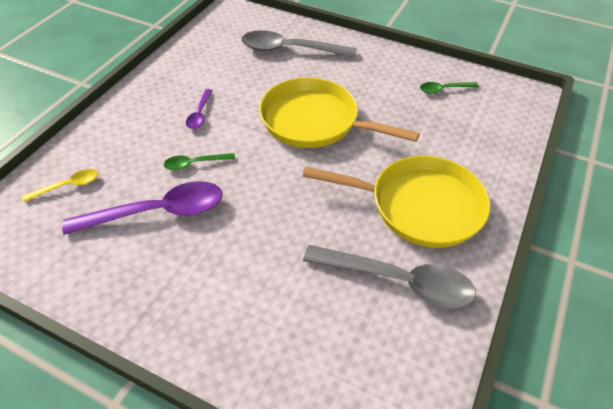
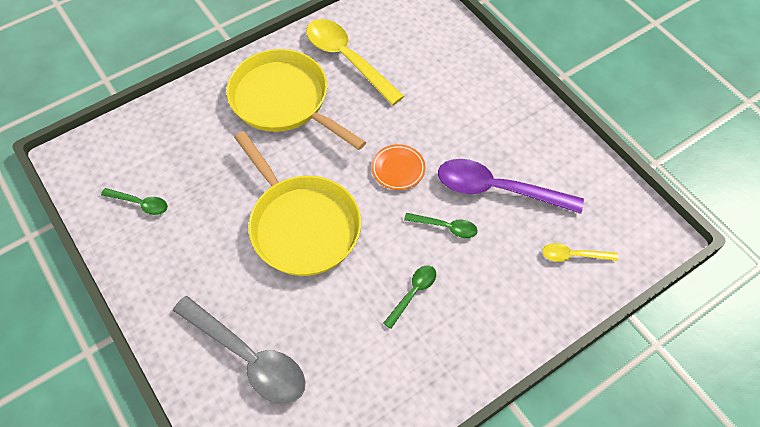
camera: 150 degrees left, 10 degrees up
purple spoon [186,89,213,129] -> green spoon [383,265,436,329]
grey spoon [303,245,476,309] -> yellow spoon [306,19,404,105]
none -> orange plate [371,144,426,190]

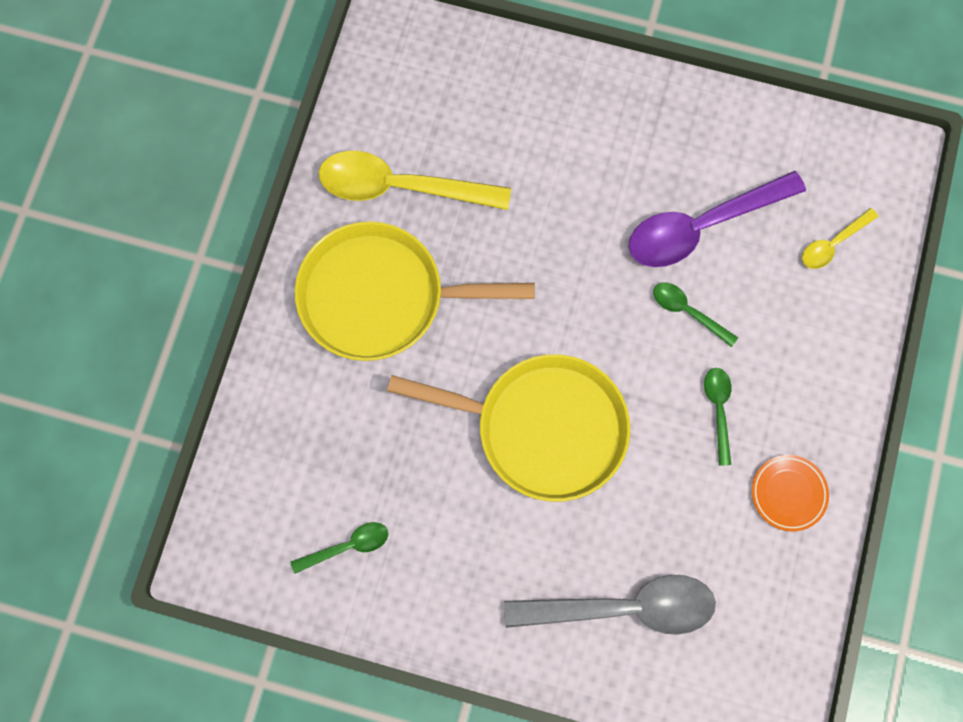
camera: 40 degrees left, 15 degrees up
orange plate [371,144,426,190] -> orange plate moved to [752,455,829,532]
green spoon [404,213,478,238] -> green spoon turned 120 degrees counterclockwise [653,283,738,347]

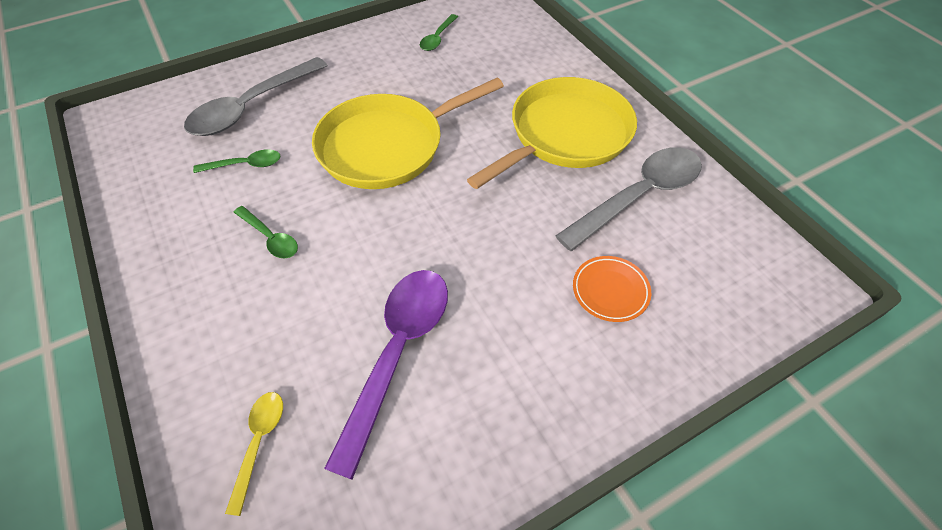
camera: 135 degrees right, 20 degrees down
yellow spoon [319,151,511,210] -> grey spoon [556,147,702,251]
green spoon [653,283,738,347] -> green spoon moved to [193,149,281,173]
orange plate [752,455,829,532] -> orange plate moved to [573,256,651,322]

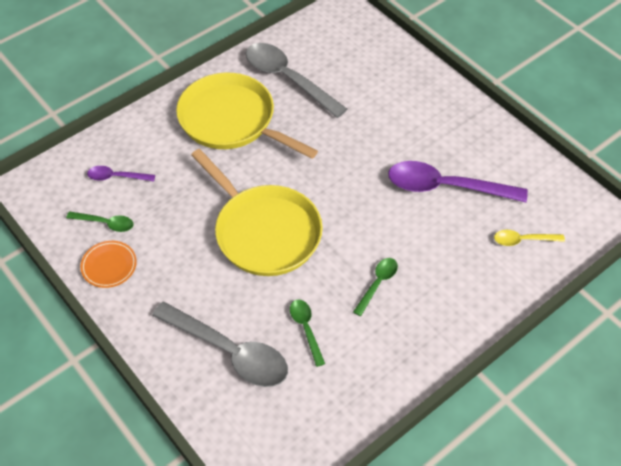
camera: 100 degrees left, 0 degrees up
orange plate [573,256,651,322] -> orange plate moved to [80,241,137,288]
none -> purple spoon [87,166,155,181]

